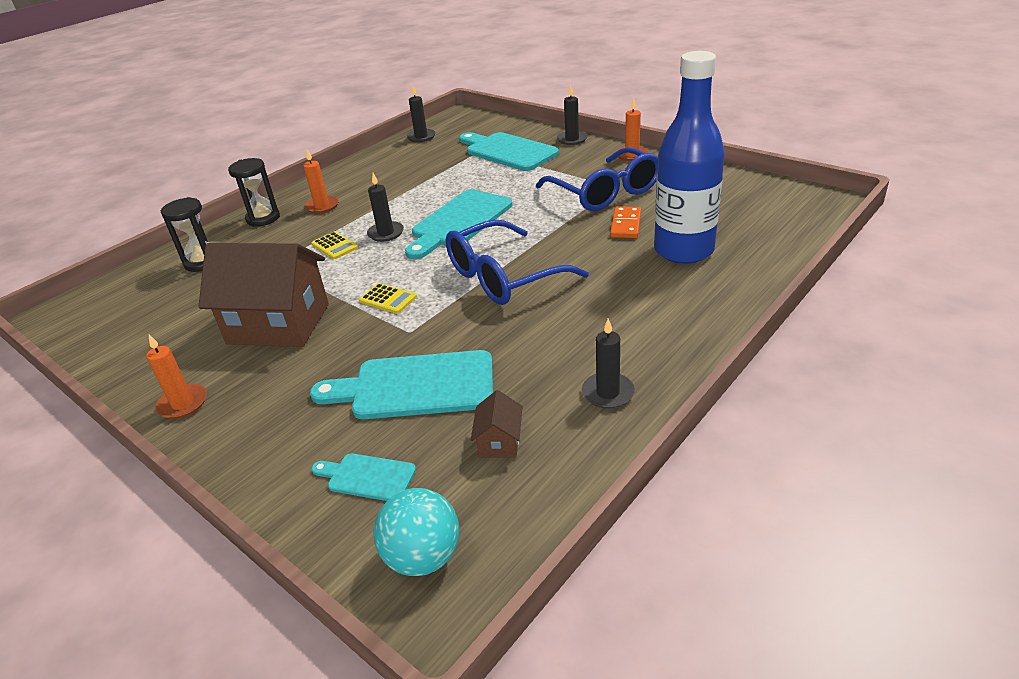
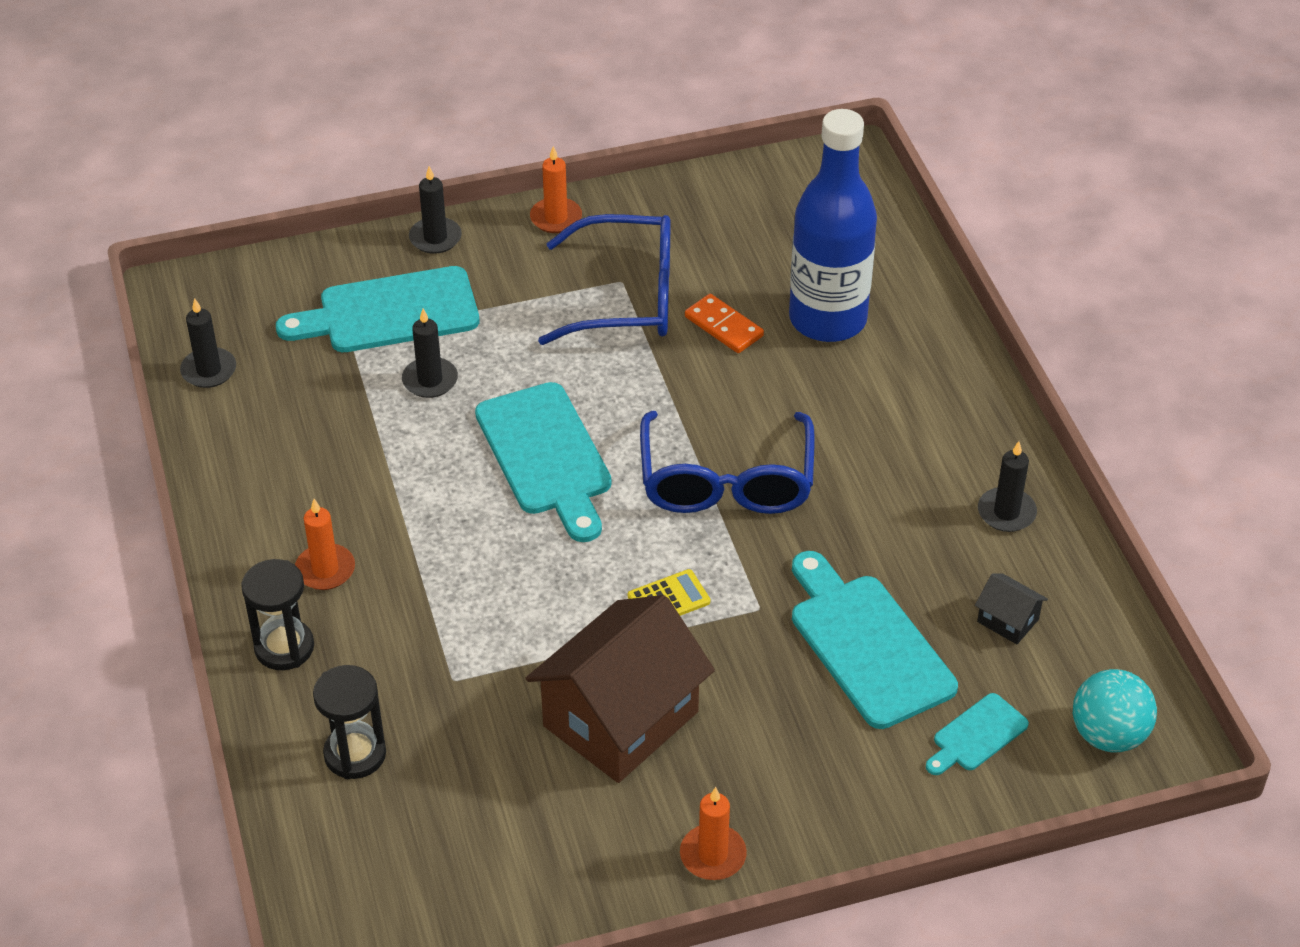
camera: 60 degrees left, 10 degrees up
turquoise cutting board [310,350,493,419] -> turquoise cutting board turned 120 degrees clockwise [792,551,958,729]
yellow calculator [311,231,358,259] -> none
black candle [367,173,404,242] -> black candle moved to [402,309,458,398]
brown house [471,390,523,457] -> black house [975,573,1048,644]

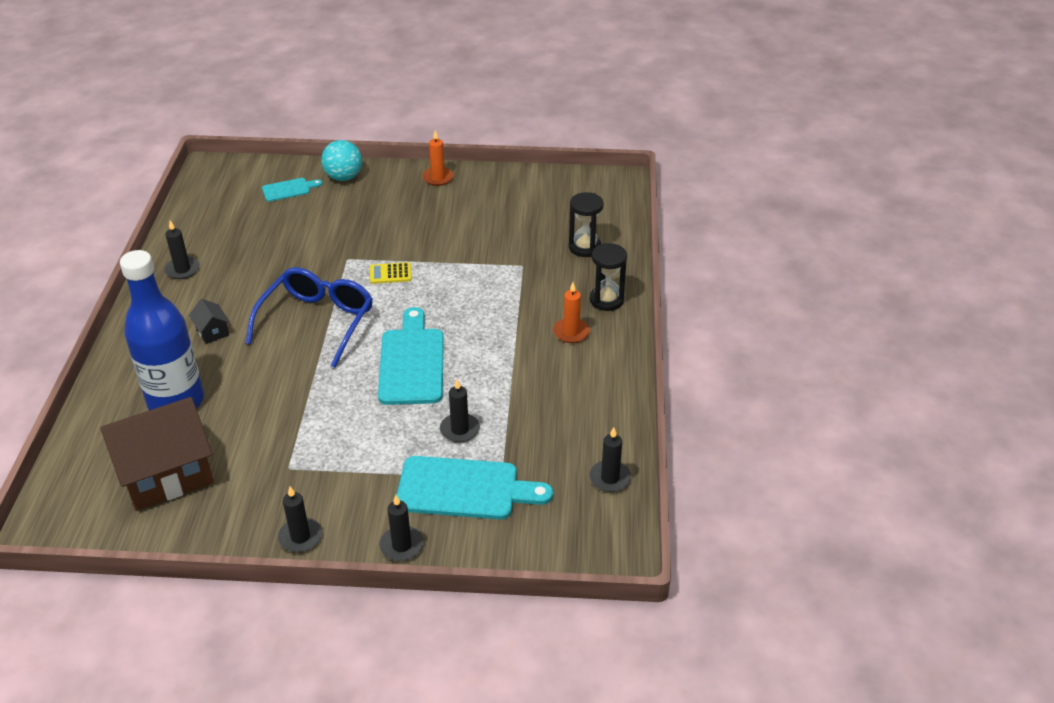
camera: 160 degrees left, 5 degrees down
brown house [525,595,715,783] -> brown house moved to [100,397,214,511]
orange candle [530,146,582,233] -> black candle [278,486,322,552]
blue glasses [538,214,670,345] -> none
orange domino [685,294,764,353] -> none
turquoise cutting board [792,551,958,729] -> none
black house [975,573,1048,644] -> black house moved to [189,299,230,344]
turquoise ball [1073,669,1157,752] -> turquoise ball moved to [321,140,362,181]

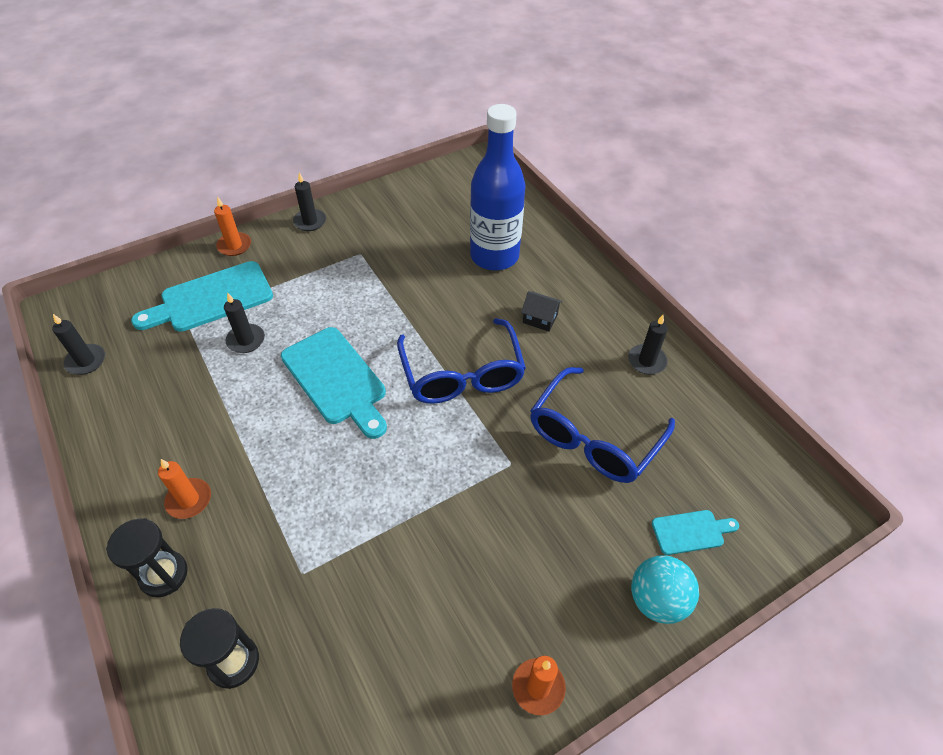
camera: 145 degrees right, 10 degrees up
brown house [100,397,214,511] -> none
turquoise cutting board [262,178,322,202] -> turquoise cutting board turned 135 degrees counterclockwise [652,510,739,555]
yellow calculator [370,262,412,284] -> none
black candle [379,495,424,561] -> orange candle [214,196,251,256]
none -> blue glasses [530,367,675,483]

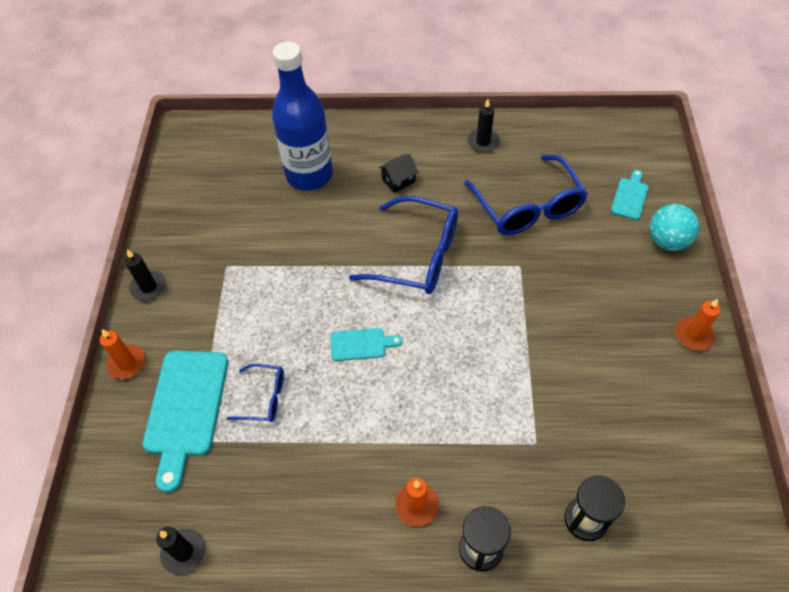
camera: 55 degrees left, 5 degrees up
black candle [224,293,265,353] -> blue glasses [227,364,284,422]
turquoise cutting board [281,327,387,439] -> turquoise cutting board [331,328,402,361], size x0.51

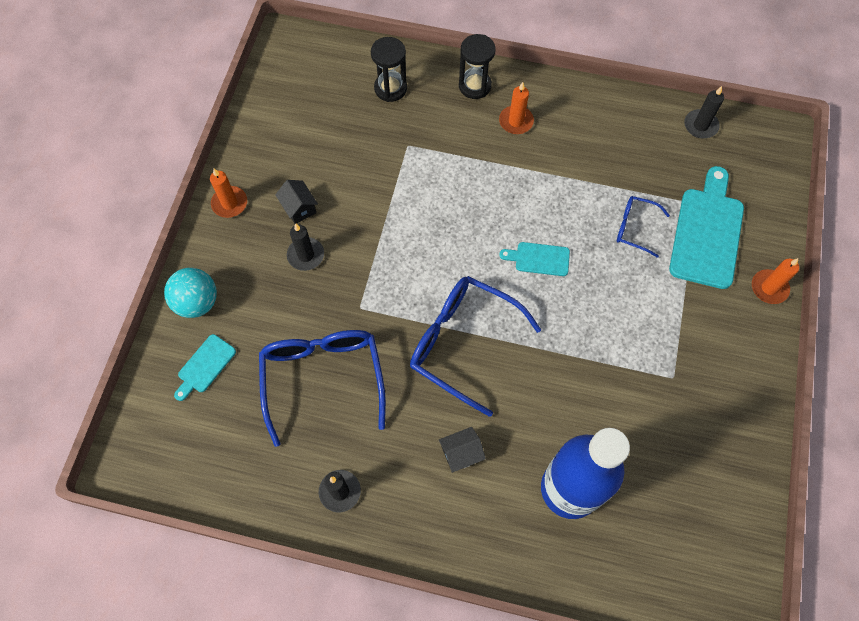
camera: 170 degrees left, 10 degrees up
black candle [125,249,166,301] -> black candle moved to [287,223,324,271]
none -> black house [275,180,318,224]

